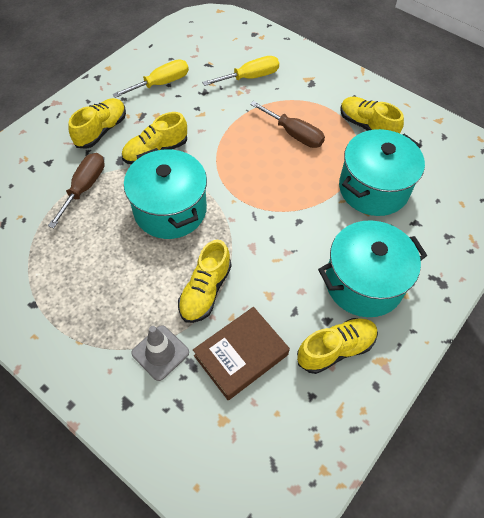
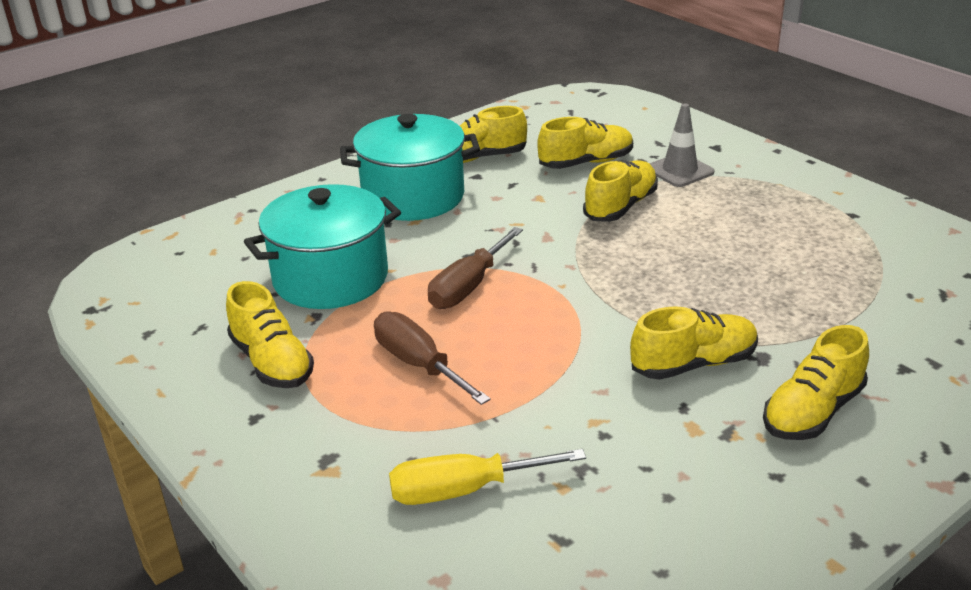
camera: 165 degrees left, 25 degrees down
brown screwdriver [48,153,105,228] -> brown screwdriver moved to [428,227,523,309]
yellow screwdriver [113,59,189,98] -> none
turquoise pot [124,148,207,239] -> none
brown book [193,307,290,400] -> yellow shoe [537,117,633,169]

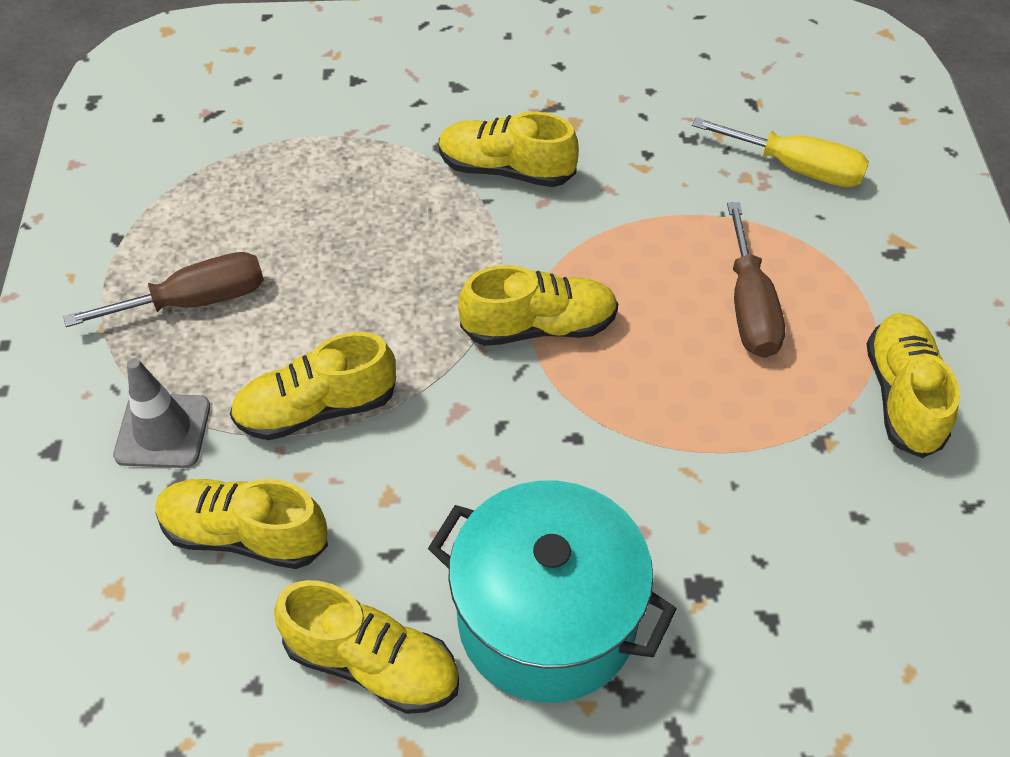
camera: 145 degrees left, 20 degrees up
turquoise pot [244,184,401,309] -> none
brown screwdriver [428,227,523,309] -> brown screwdriver moved to [64,252,264,327]
yellow shoe [763,325,869,440] -> yellow shoe moved to [458,265,618,346]

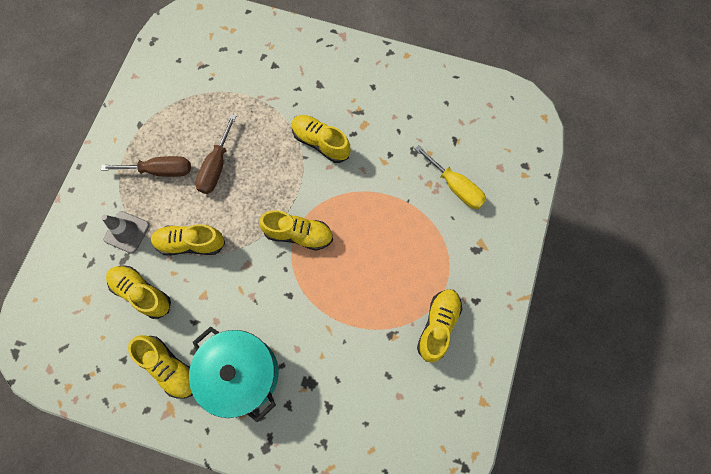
camera: 20 degrees right, 20 degrees up
brown screwdriver [727,202,785,358] -> brown screwdriver moved to [195,114,236,194]

